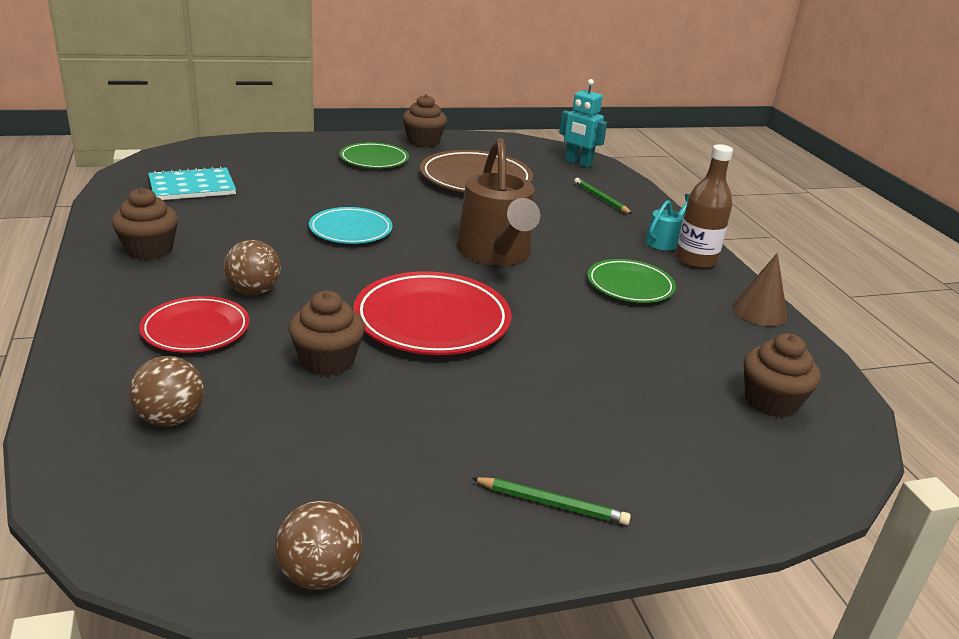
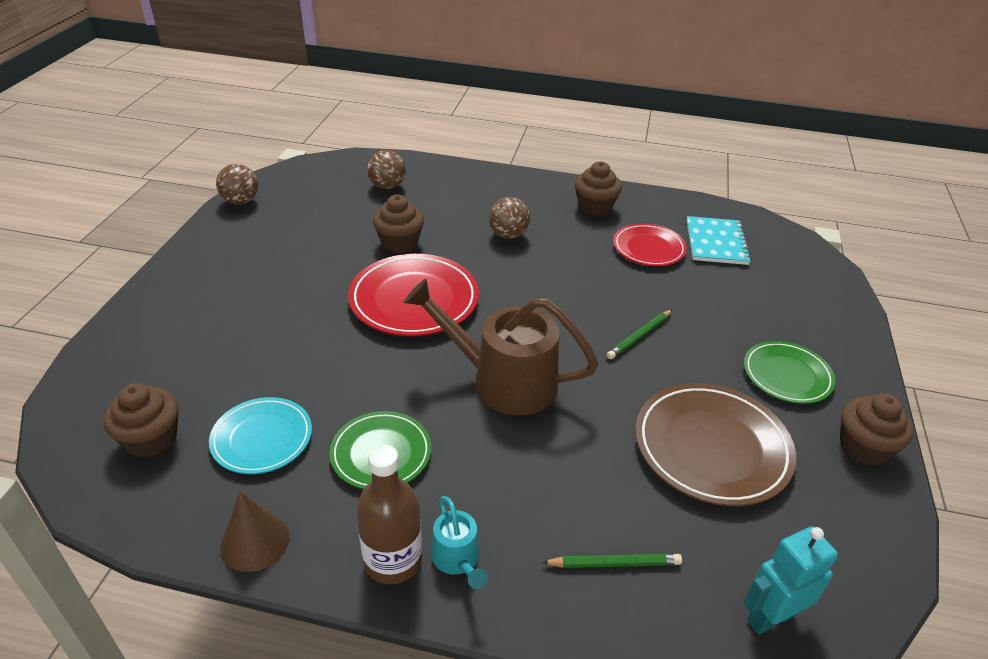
camera: 120 degrees right, 10 degrees up
red plate [139,296,250,353] -> red plate moved to [613,223,687,266]
turquoise plate [309,207,393,244] -> turquoise plate moved to [209,397,312,474]
green pencil [472,477,631,525] -> green pencil moved to [607,310,672,359]

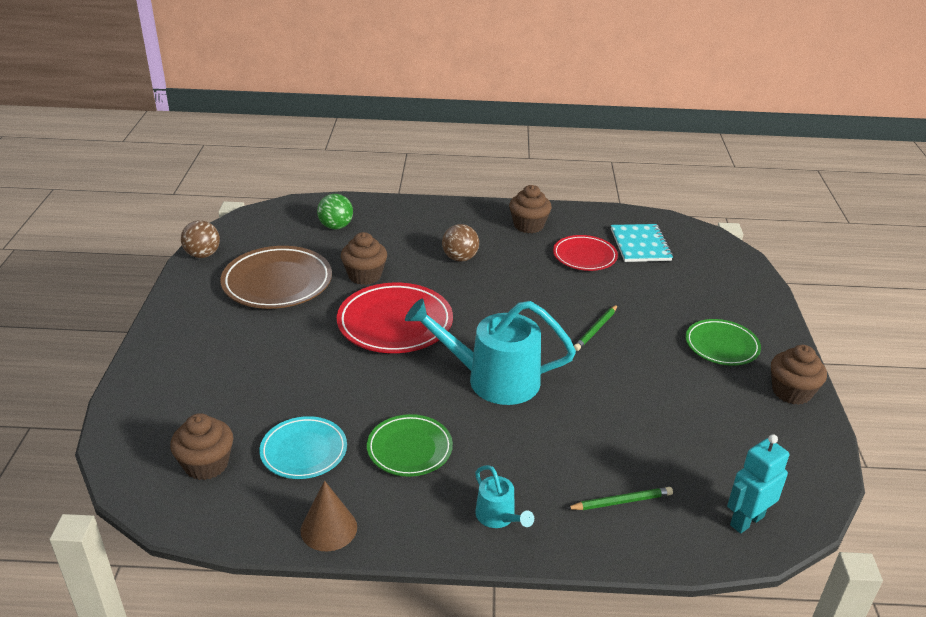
camera: 10 degrees left, 5 degrees down
brown bottle [356,444,422,585] -> none
brown ball [367,150,406,189] -> green ball [317,194,353,229]
brown watering can [403,279,599,416] -> turquoise watering can [405,298,576,405]
brown plate [635,383,796,506] -> brown plate moved to [220,246,332,309]

